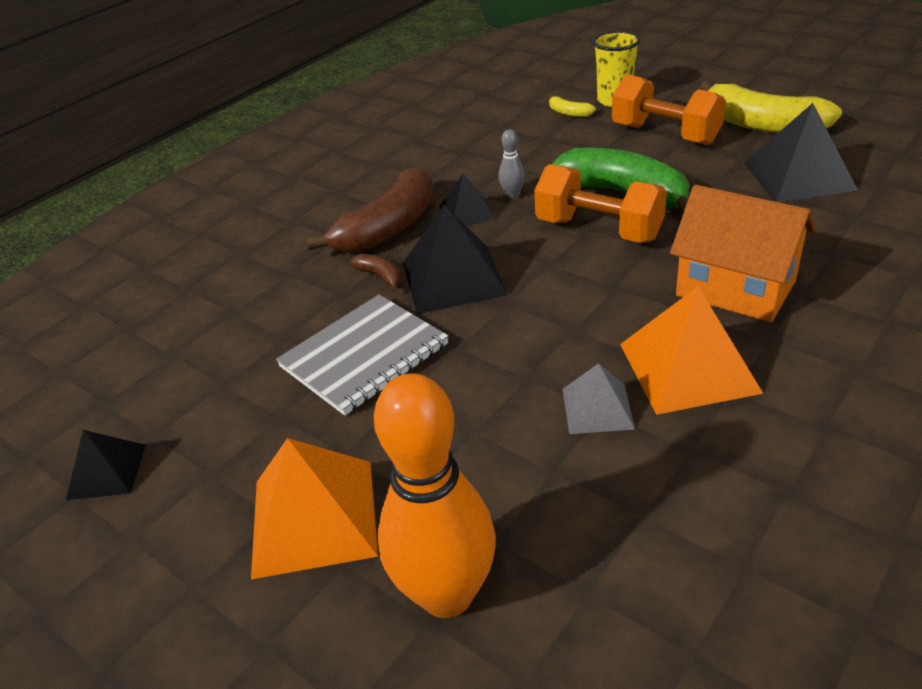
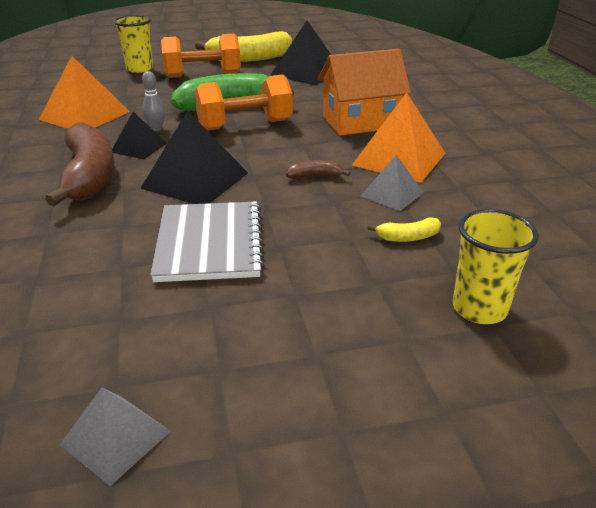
camera: 55 degrees left, 5 degrees down
black pyramid [66,430,146,500] -> grey pyramid [60,388,171,486]
orange pyramid [251,438,378,579] -> orange pyramid moved to [39,56,130,129]
brown banana [350,254,402,292] -> brown banana moved to [286,160,350,179]
orange bowling pin [374,373,496,618] -> yellow cup [453,209,539,324]
yellow banana [549,95,596,117] -> yellow banana moved to [368,217,441,242]

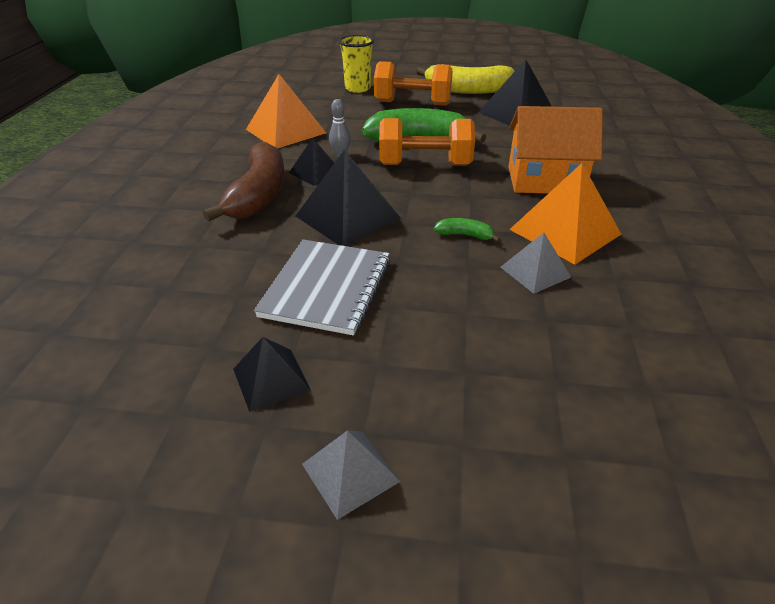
camera: 20 degrees right, 5 degrees up
grey pyramid [60,388,171,486] -> grey pyramid moved to [302,430,401,520]
brown banana [286,160,350,179] -> green banana [434,218,500,242]
yellow banana [368,217,441,242] -> none
yellow cup [453,209,539,324] -> none
none -> black pyramid [233,337,311,412]

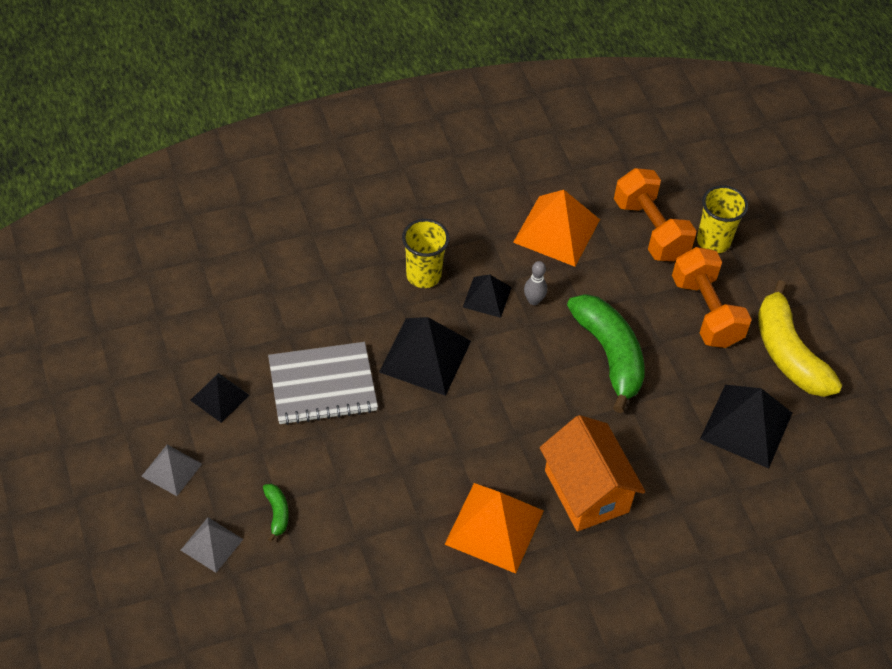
camera: 60 degrees right, 15 degrees up
brown banana [203,142,285,222] -> yellow cup [402,219,449,288]
orange dumbbell [379,118,475,166] -> orange dumbbell moved to [614,168,696,261]
green banana [434,218,500,242] -> green banana moved to [263,484,289,542]
grey pyramid [501,233,571,294] -> grey pyramid moved to [181,517,243,573]

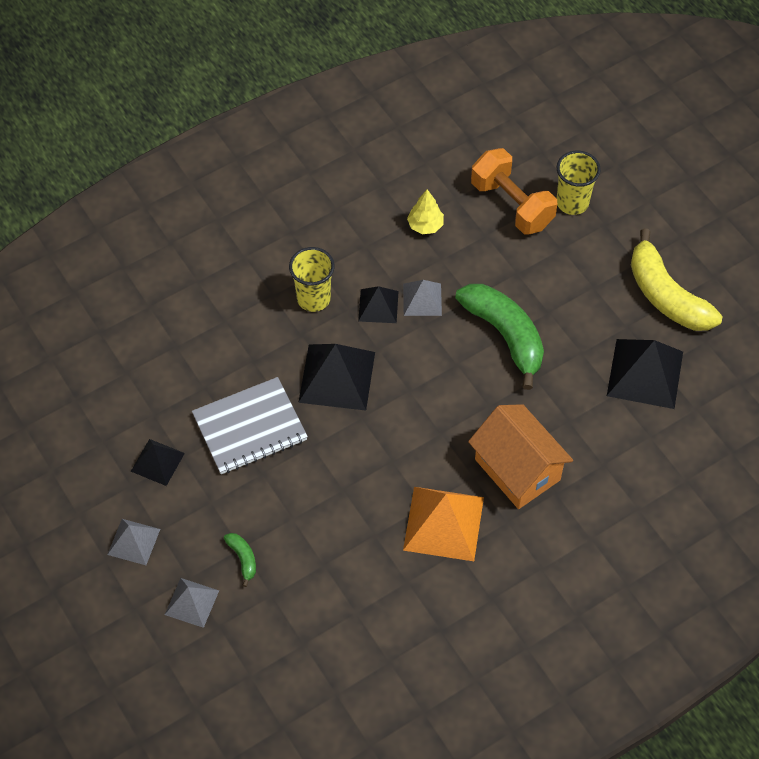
camera: 10 degrees left, 5 degrees up
orange pyramid [513,190,600,267] -> yellow tree [407,189,444,234]
grey bowling pin [524,261,547,305] -> grey pyramid [403,280,442,316]
orange dumbbell [672,247,752,348] -> none

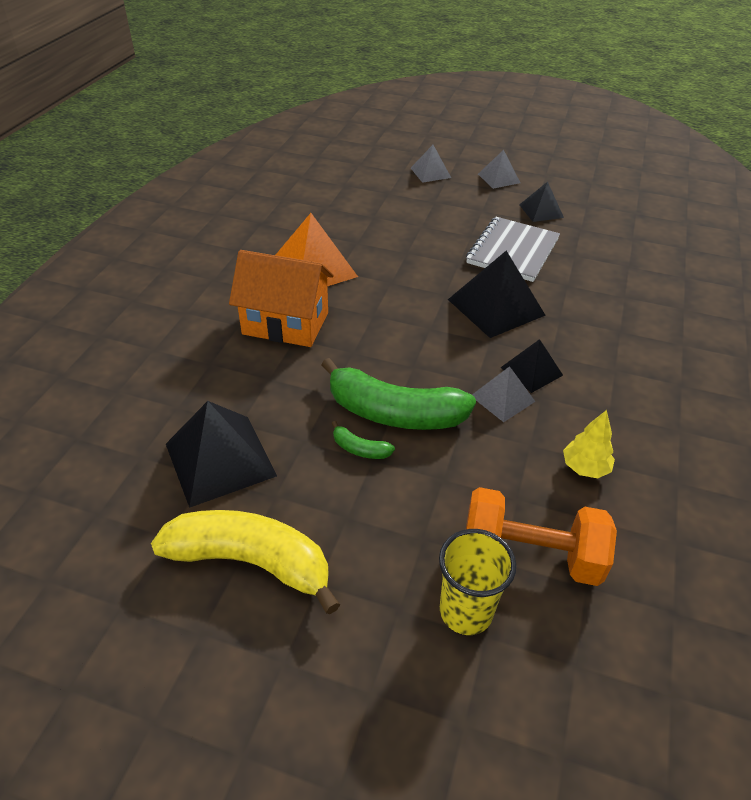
camera: 140 degrees right, 15 degrees down
green banana [224,533,256,587] -> green banana moved to [331,421,395,459]
yellow cup [289,247,334,312] -> none

